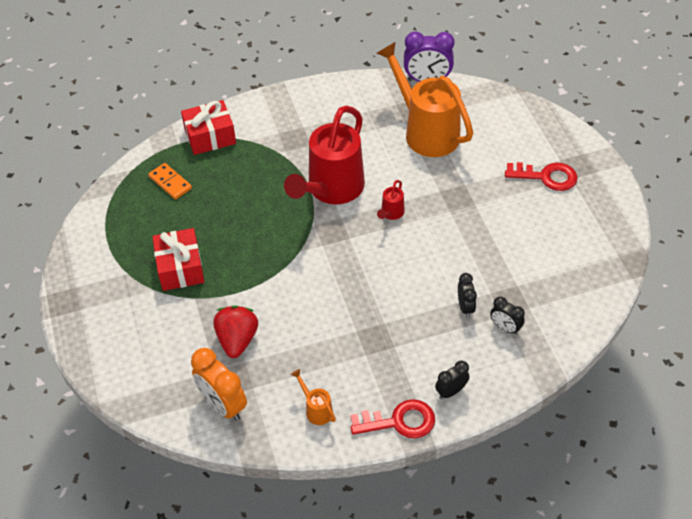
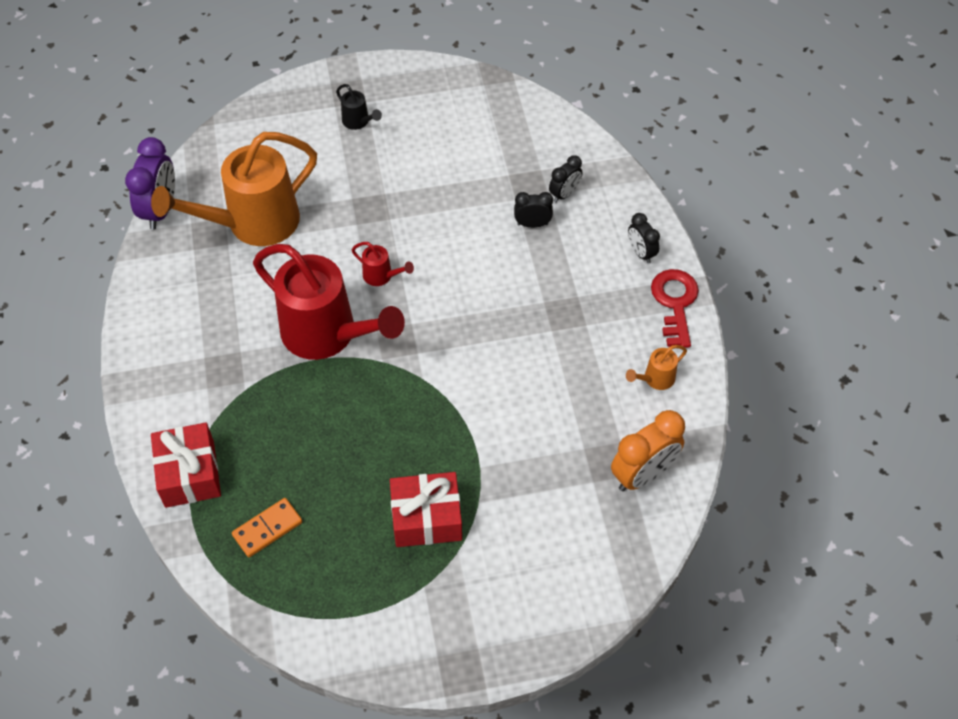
camera: 85 degrees left, 5 degrees up
red strawberry [213,305,258,358] -> none
red key [505,162,578,191] -> black watering can [336,84,382,130]

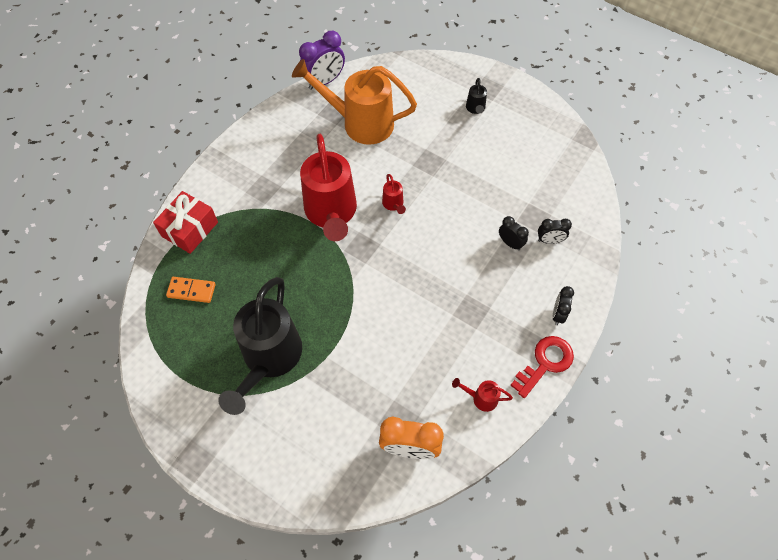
camera: 45 degrees right, 5 degrees up
red gift [390,472,462,547] -> black watering can [218,277,302,415]
orange watering can [626,345,687,390] -> red watering can [452,378,513,412]

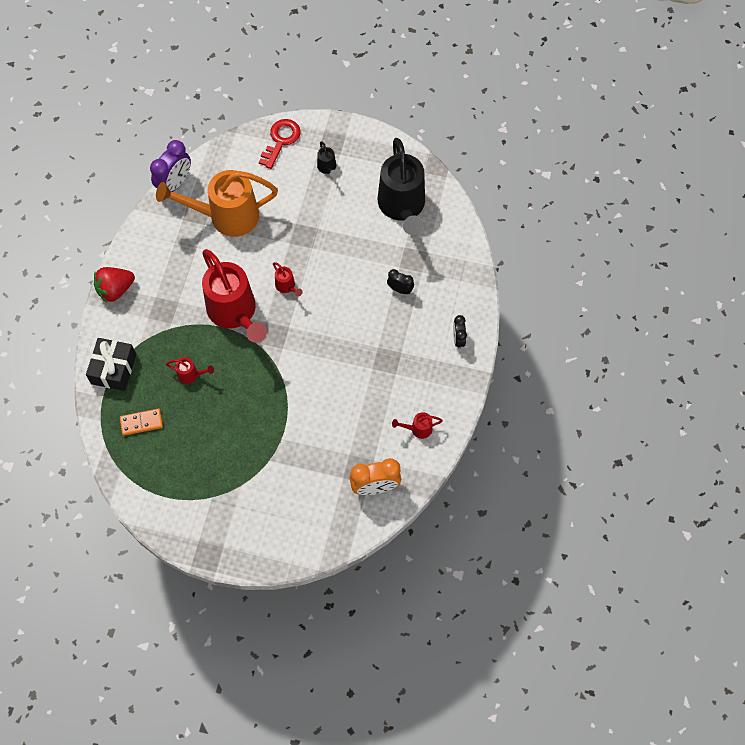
camera: 20 degrees left, 5 degrees up
red gift [153,191,218,254] -> black gift [86,338,136,391]
black watering can [218,277,302,415] -> black watering can moved to [378,138,425,235]
red key [510,336,574,398] -> red key moved to [259,119,301,169]
black clock [538,219,572,244] -> none
none -> red strawberry [94,267,135,302]
none -> red watering can [166,357,214,384]

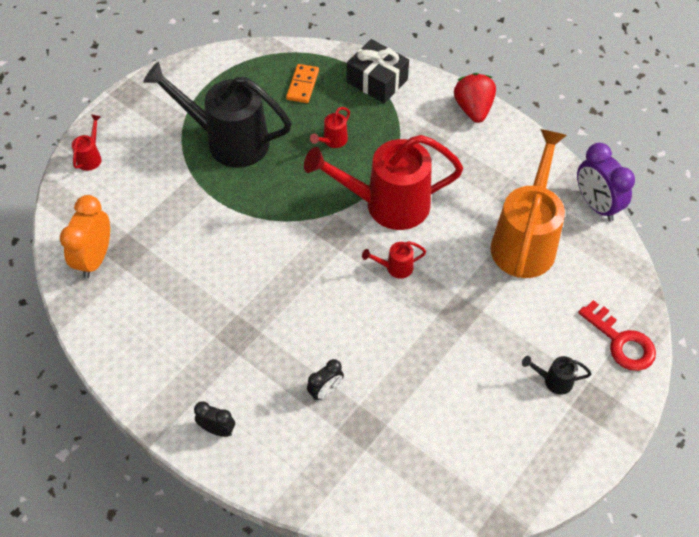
camera: 115 degrees right, 10 degrees down
black watering can [378,138,425,235] -> black watering can moved to [143,62,292,168]
red watering can [392,412,443,439] -> red watering can moved to [72,114,102,171]

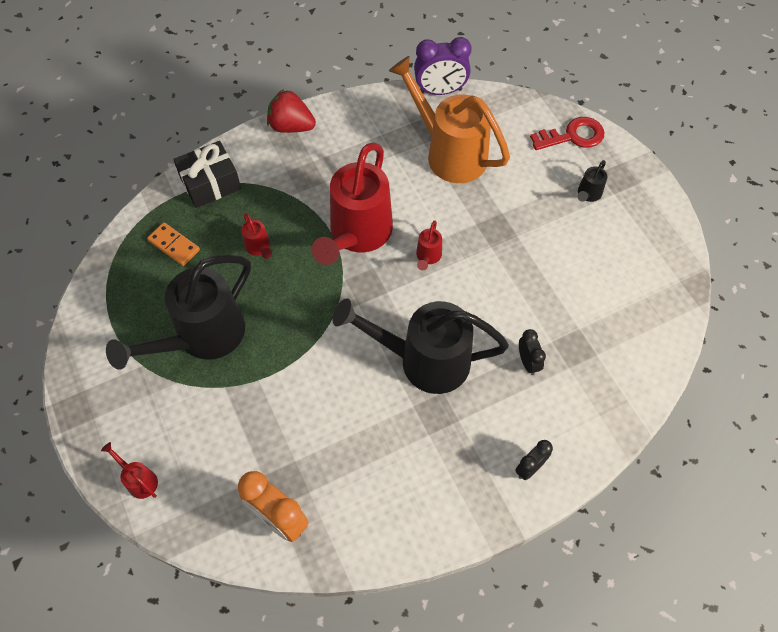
camera: 65 degrees left, 5 degrees up
none -> black watering can [333,298,509,394]

